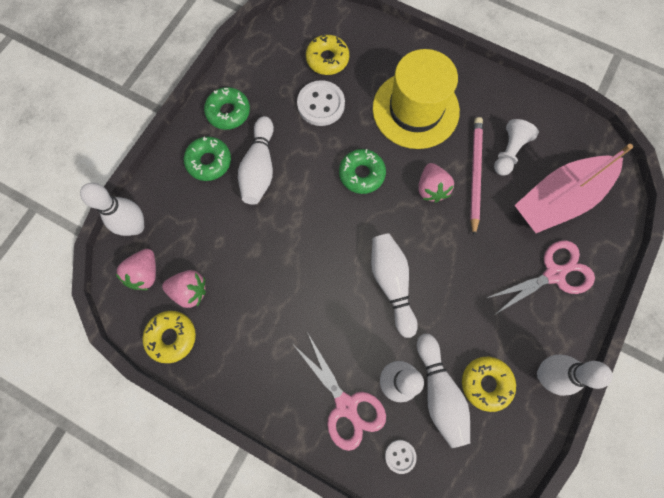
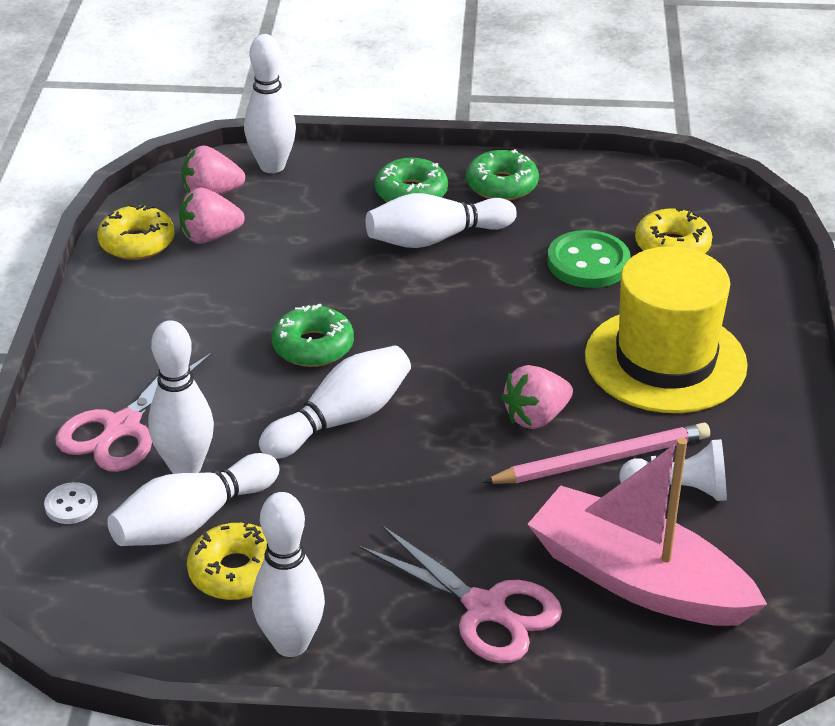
camera: 65 degrees right, 35 degrees down
pink strawberry [162,270,206,308] -> pink strawberry turned 90 degrees clockwise [179,187,245,244]
white button [297,80,345,126] -> green button [547,230,630,288]
green donut [339,149,386,194] -> green donut moved to [271,304,354,367]

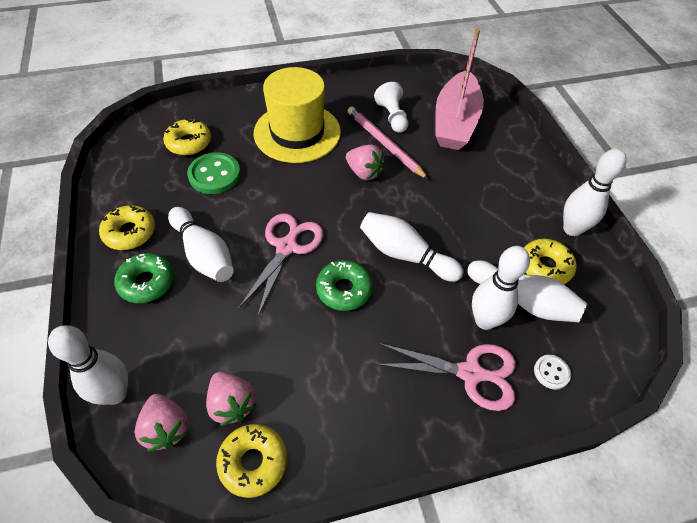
camera: 110 degrees left, 15 degrees up
pink scissors [359,525,562,663] -> pink scissors moved to [238,214,324,316]
green donut [466,149,539,201] -> yellow donut [99,205,155,250]

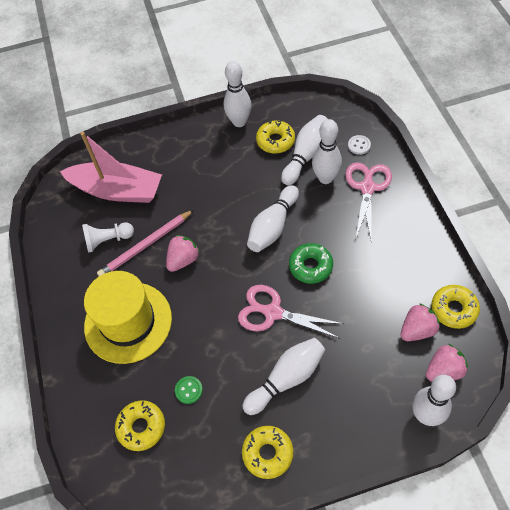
camera: 85 degrees left, 5 degrees up
green donut [114,253,174,303] -> none
green button [187,152,241,194] -> green button [175,376,203,404], size x0.54

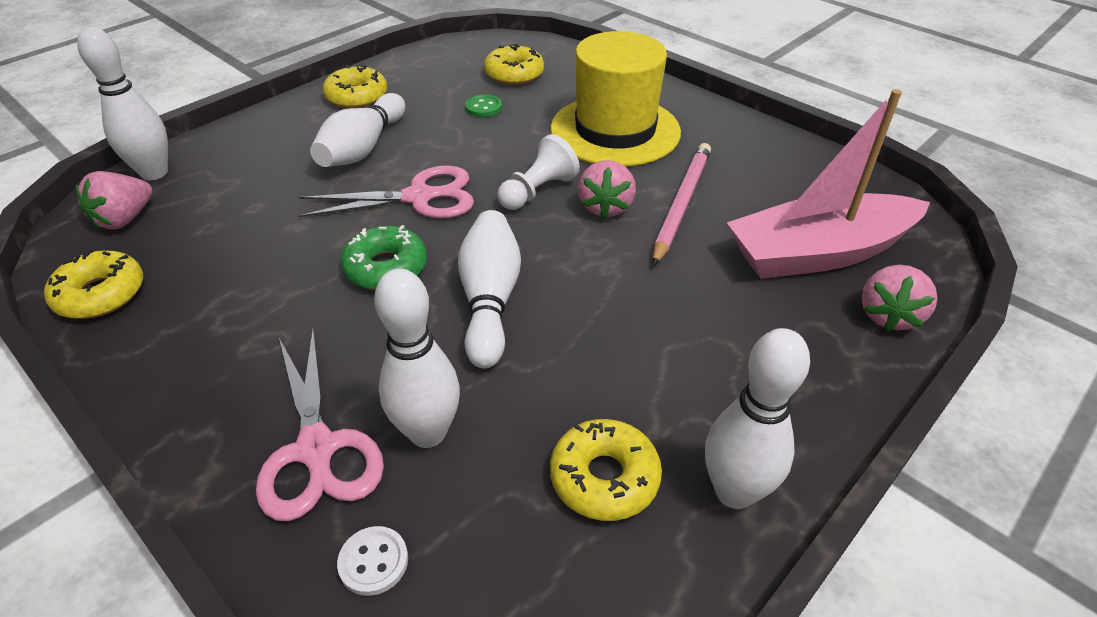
camera: 145 degrees right, 15 degrees down
white pawn [82,222,134,253] -> white pawn moved to [497,134,580,210]
white bowling pin [281,115,328,185] -> none
pink strawberry [400,303,440,341] -> pink strawberry moved to [861,265,938,332]

